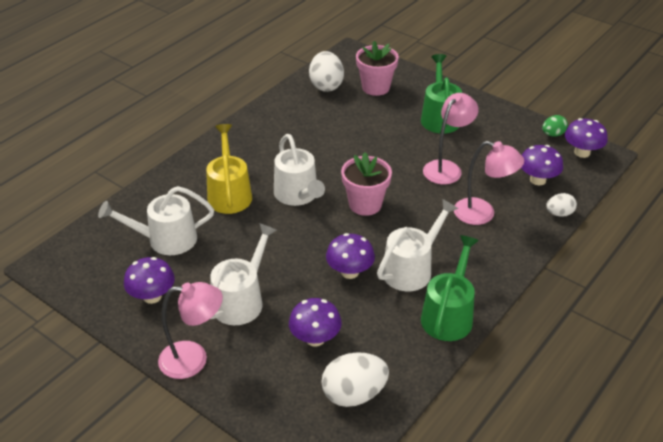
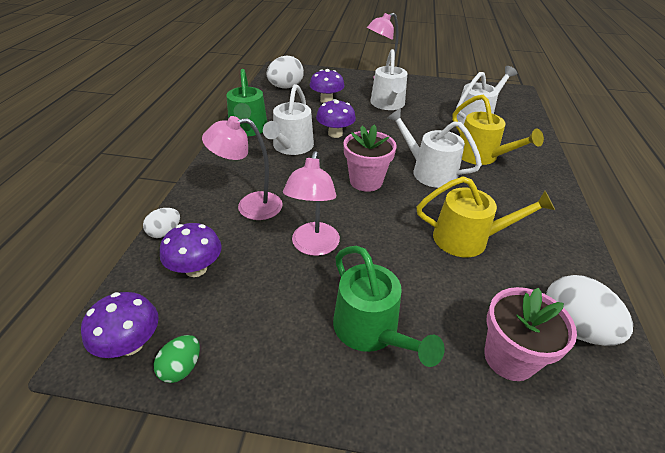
camera: 150 degrees right, 0 degrees up
purple mushroom [124,257,175,304] -> none
none -> yellow watering can [417,176,555,257]

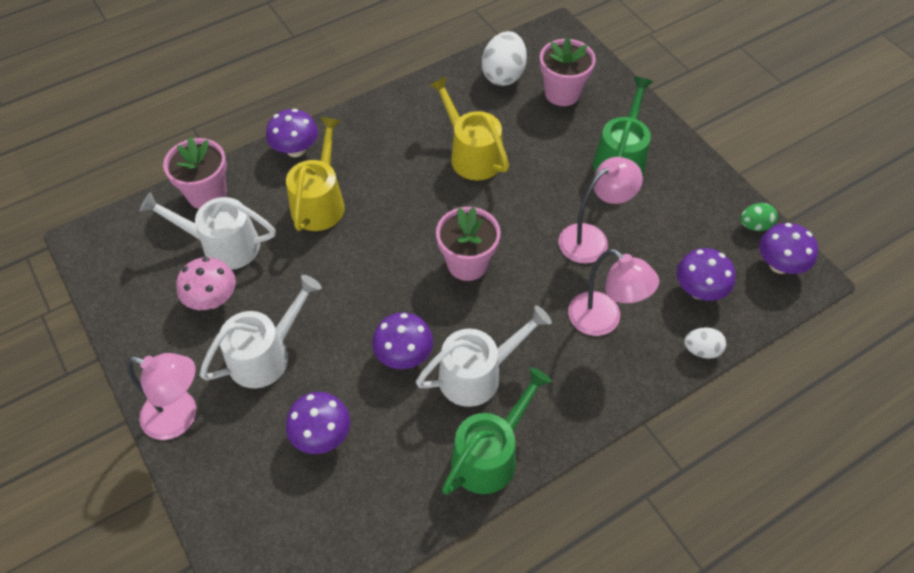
camera: 130 degrees left, 15 degrees up
white egg [266,55,304,88] -> none
white watering can [387,108,482,188] -> none
none -> pink flower pot [163,137,227,209]
none -> pink mushroom [176,257,236,310]
none -> purple mushroom [266,109,318,157]

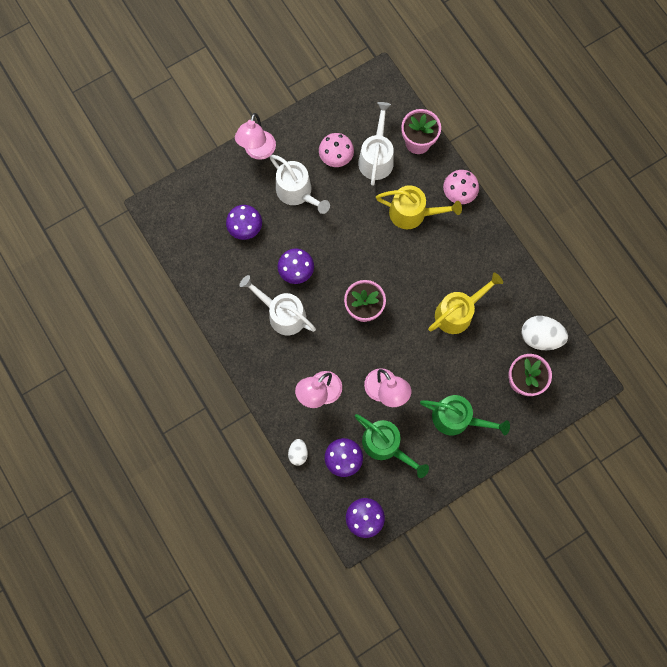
camera: 90 degrees right, 20 degrees up
purple mushroom [266,109,318,157] -> pink mushroom [443,170,479,204]
white watering can [416,305,552,407] -> white watering can turned 150 degrees clockwise [240,275,316,335]
green watering can [442,367,552,495] -> green watering can moved to [355,414,429,478]
green egg [740,203,778,231] -> none

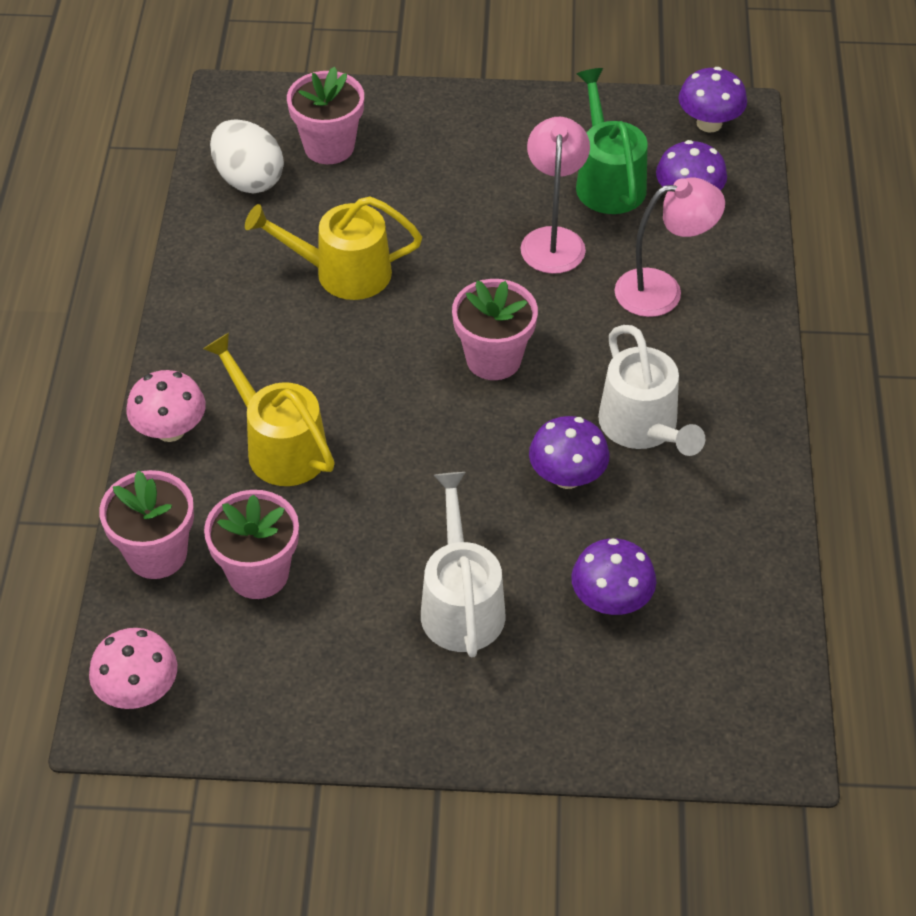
camera: 145 degrees left, 25 degrees down
pink lamp [235,113,276,160] -> none
white egg [288,439,308,466] -> none
pink mushroom [319,133,354,167] -> pink mushroom moved to [89,628,177,709]
white watering can [358,102,394,186] -> pink flower pot [204,490,299,599]
green watering can [420,395,510,435] -> none

